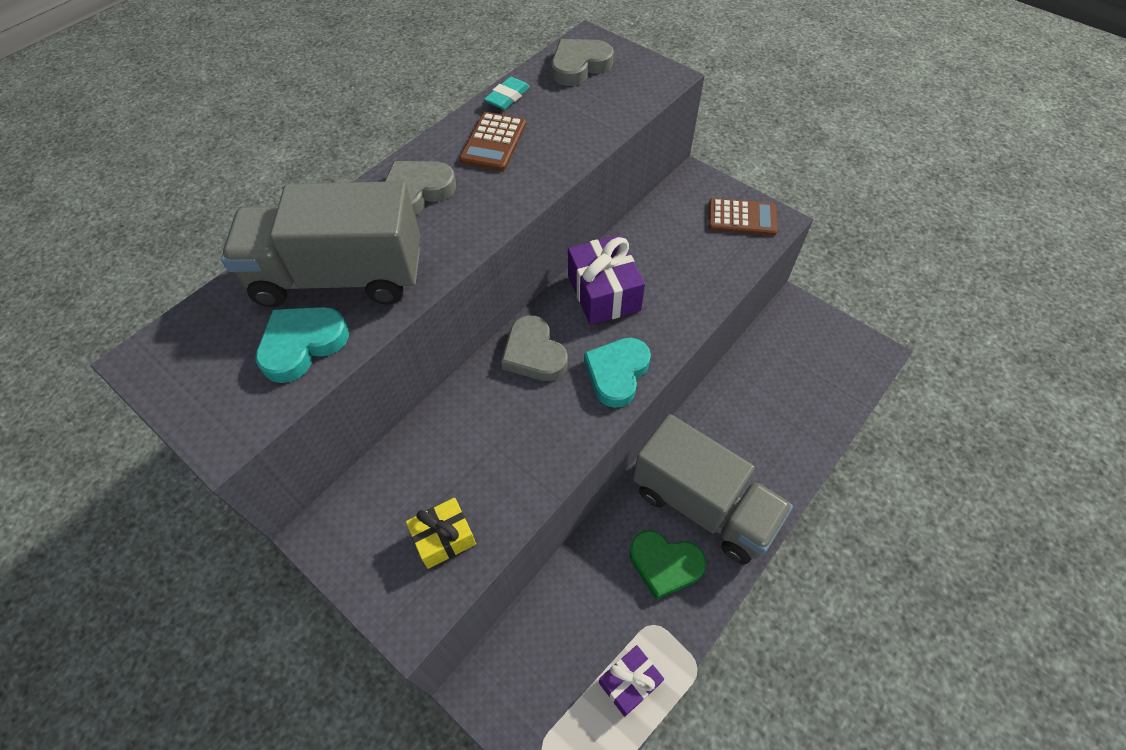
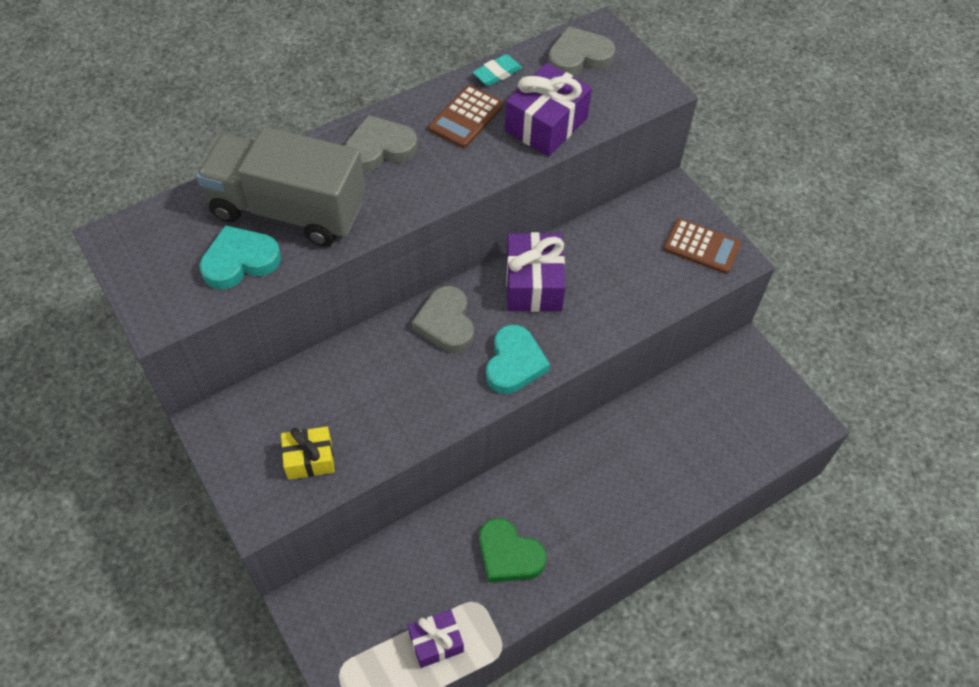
camera: 15 degrees right, 0 degrees up
turquoise heart [584,338,651,408] -> turquoise heart turned 150 degrees clockwise [486,325,550,394]
grey truck [633,414,793,565] -> none
none -> purple gift [505,63,592,156]

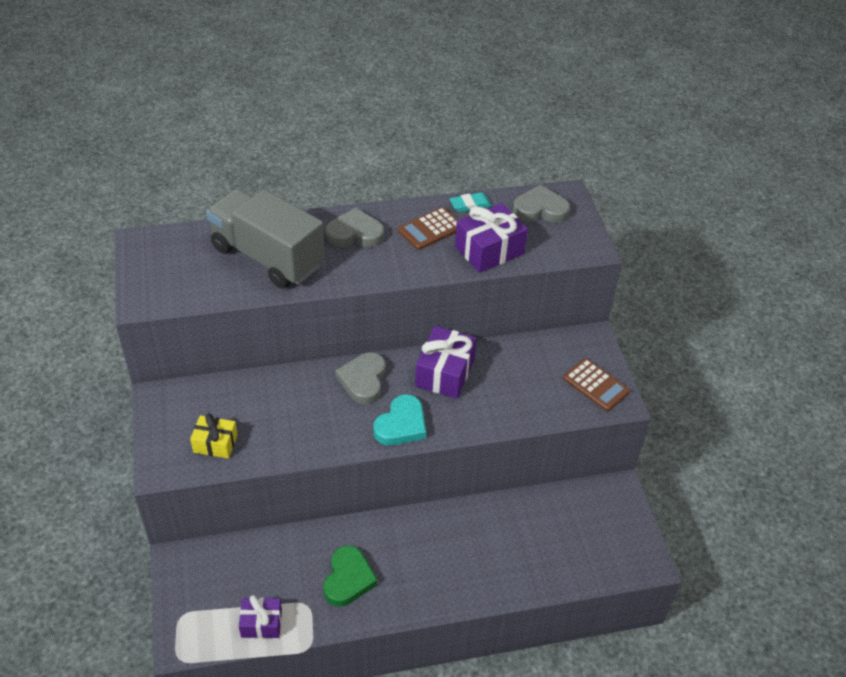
camera: 20 degrees right, 10 degrees down
turquoise heart [199,225,281,290] -> none
green heart [479,518,546,583] -> green heart turned 135 degrees counterclockwise [324,546,378,606]

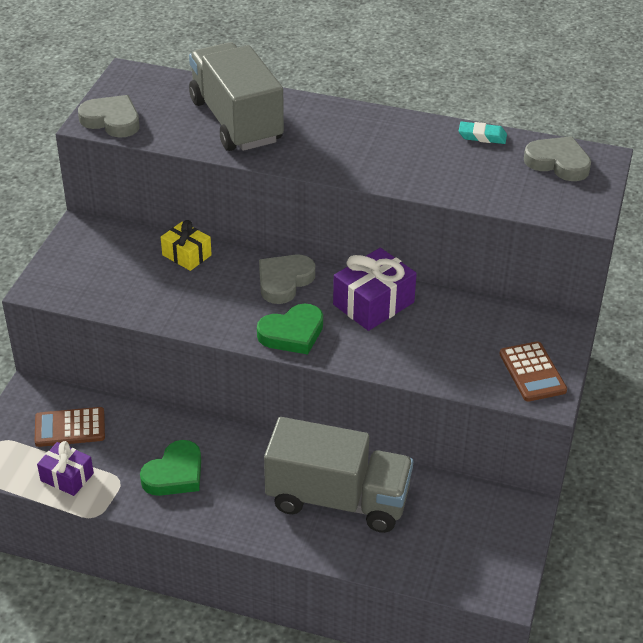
camera: 30 degrees right, 5 degrees down
yellow gift [190,413,238,459] -> yellow gift moved to [161,220,212,271]
grey heart [326,208,384,247] -> grey heart moved to [78,95,139,138]
turquoise heart [374,394,426,445] -> green heart [257,304,323,354]
brown calculator [398,207,458,250] -> brown calculator moved to [35,407,105,447]
purple gift [455,203,528,273] -> none
none -> grey truck [264,417,413,533]

